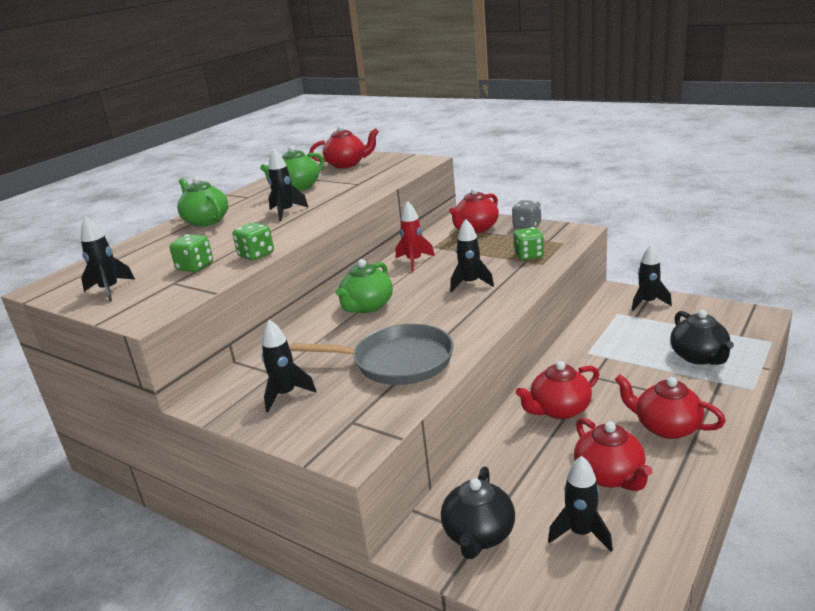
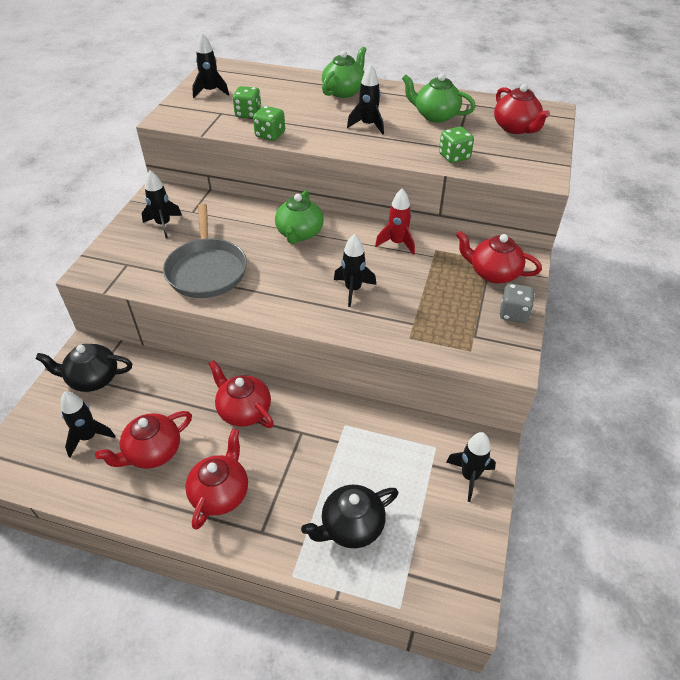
camera: 70 degrees right, 20 degrees up
green teapot [335,259,393,313] -> green teapot turned 90 degrees counterclockwise [275,190,324,244]
green dice [513,227,544,260] -> green dice moved to [439,127,474,163]

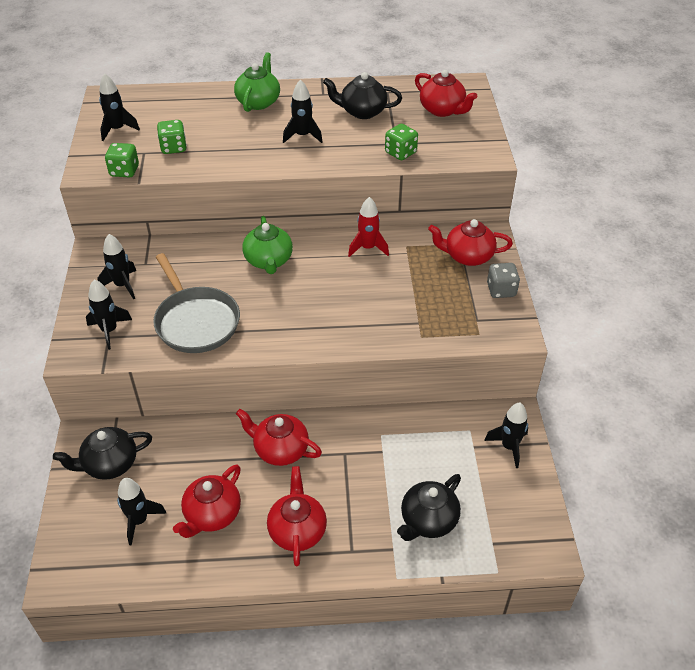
camera: 20 degrees left, 0 degrees up
green dice [253,106,285,141] -> green dice moved to [105,143,139,178]
black rocket [334,234,376,307] -> black rocket moved to [86,280,132,350]
green teapot [402,73,476,123] -> black teapot [323,72,402,119]

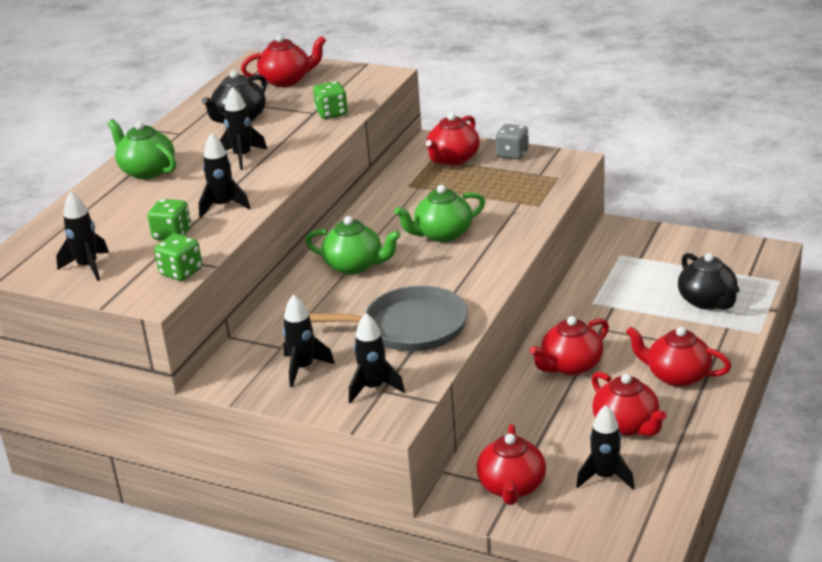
camera: 60 degrees left, 15 degrees down
black teapot [53,427,152,480] -> red teapot [476,424,546,505]
red rocket [348,197,389,257] -> none
black rocket [484,403,528,468] -> black rocket moved to [199,133,251,218]
none -> green teapot [394,185,485,242]

